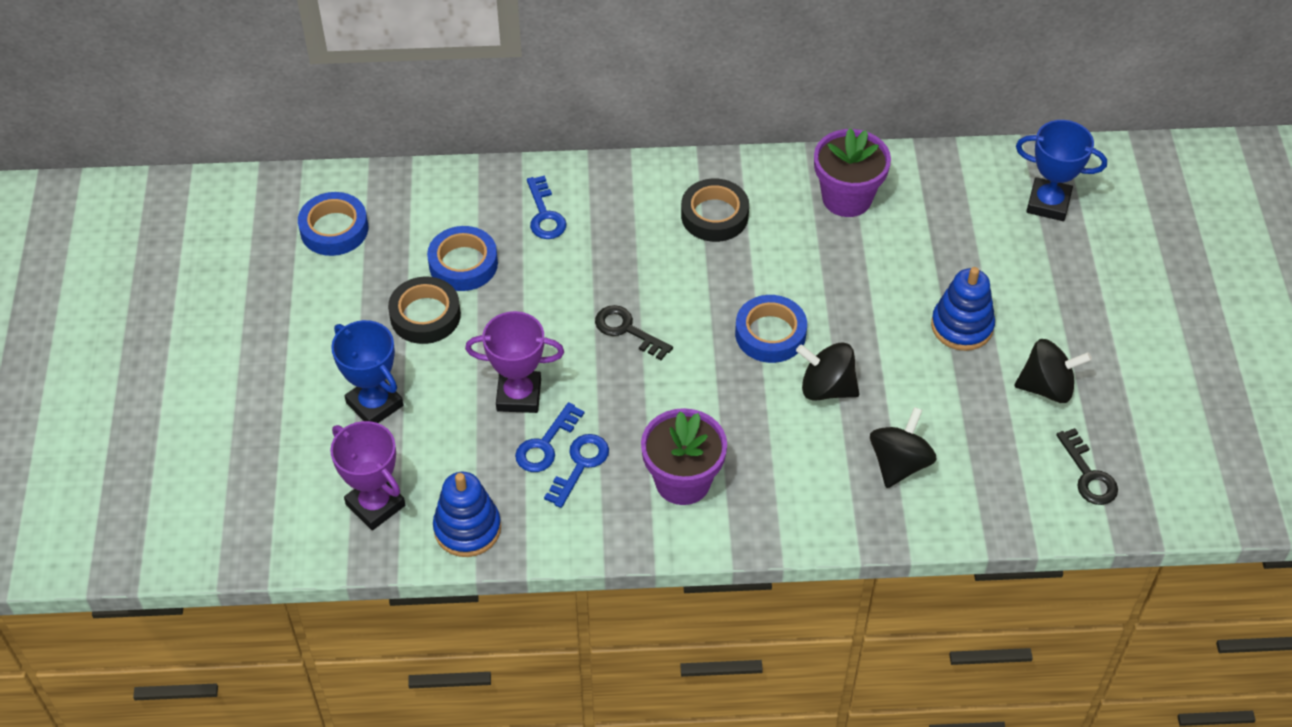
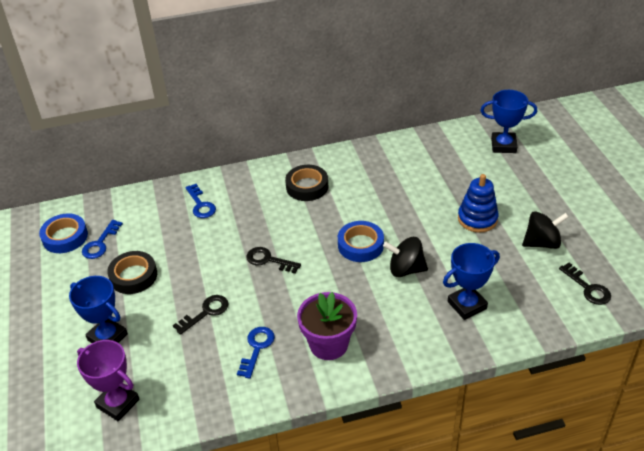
camera: 10 degrees left, 10 degrees down
blue tape [427,226,498,291] -> none
blue stacking toy [433,472,501,557] -> none
purple trophy [465,311,564,413] -> black key [173,295,228,335]
blue key [515,402,584,472] -> blue key moved to [82,220,123,259]
purple flower pot [814,128,891,217] -> none
black spinning top [870,407,937,488] -> blue trophy [443,243,500,320]

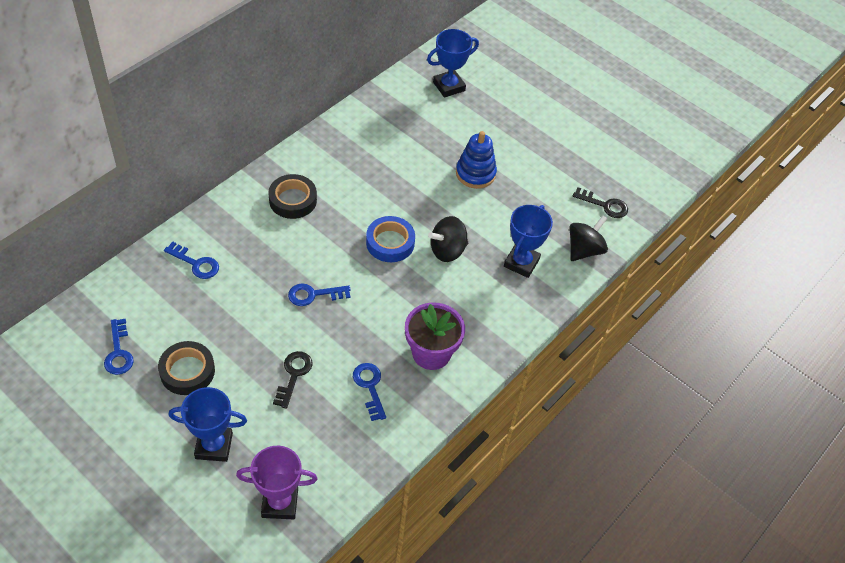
camera: 40 degrees left, 10 degrees up
blue tape [39,214,88,253] -> none
black key [246,247,301,274] -> blue key [288,284,351,306]
black spinning top [522,211,569,249] -> black spinning top moved to [569,215,608,261]

